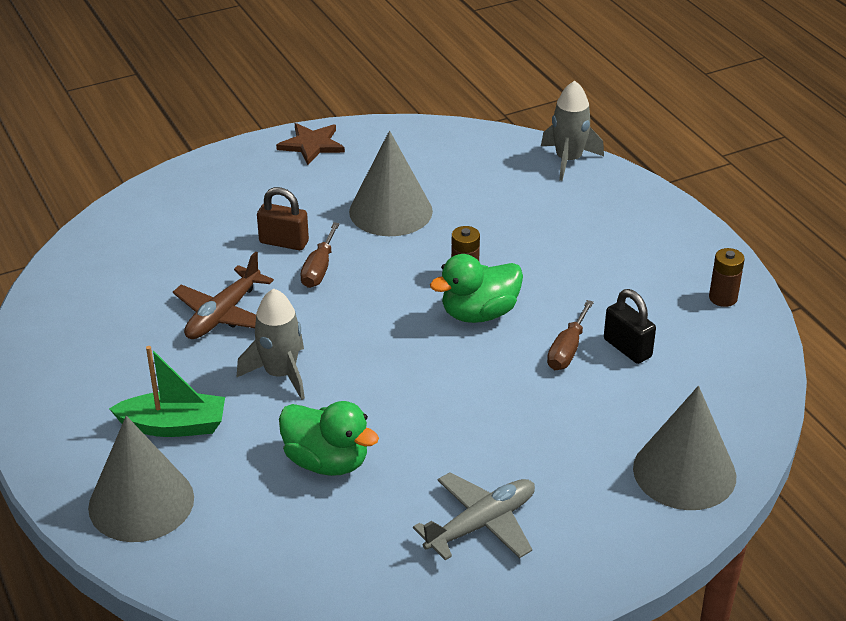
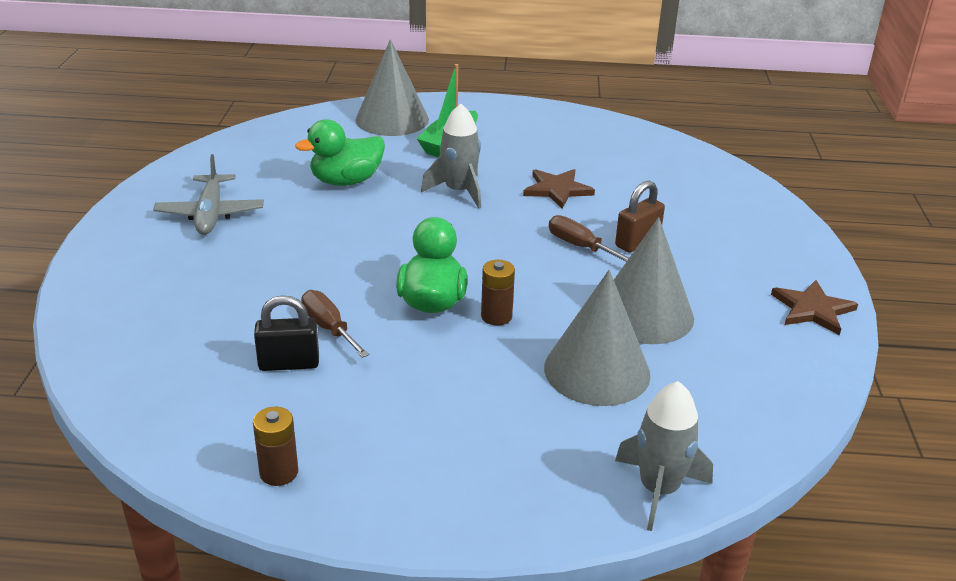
camera: 120 degrees right, 5 degrees down
brown plane [173,251,274,339] -> brown star [523,169,595,209]
grey cone [633,386,736,510] -> grey cone moved to [544,270,651,406]

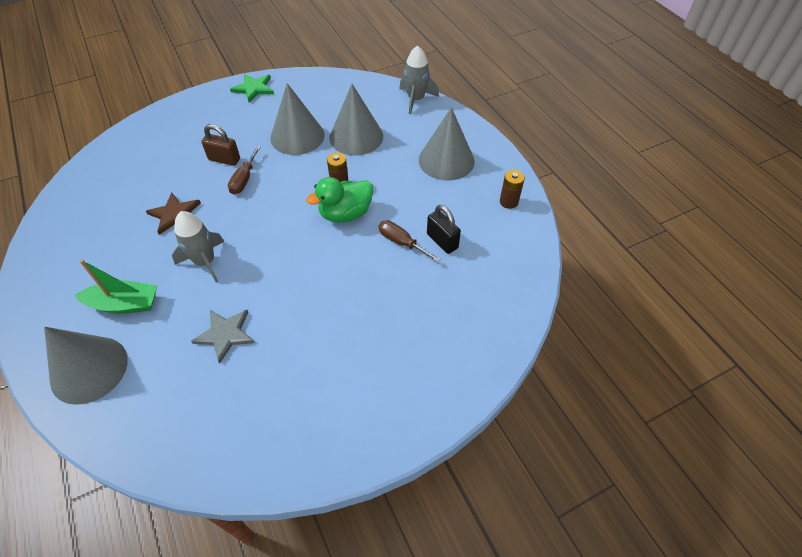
camera: 120 degrees left, 20 degrees up
grey plane [153,154,264,235] -> none
green duck [295,119,385,186] -> grey star [191,310,255,364]
brown screwdriver [301,290,369,358] -> brown screwdriver turned 105 degrees clockwise [379,220,441,262]
brown star [771,280,858,335] -> green star [230,74,274,103]
none -> grey cone [419,107,475,181]

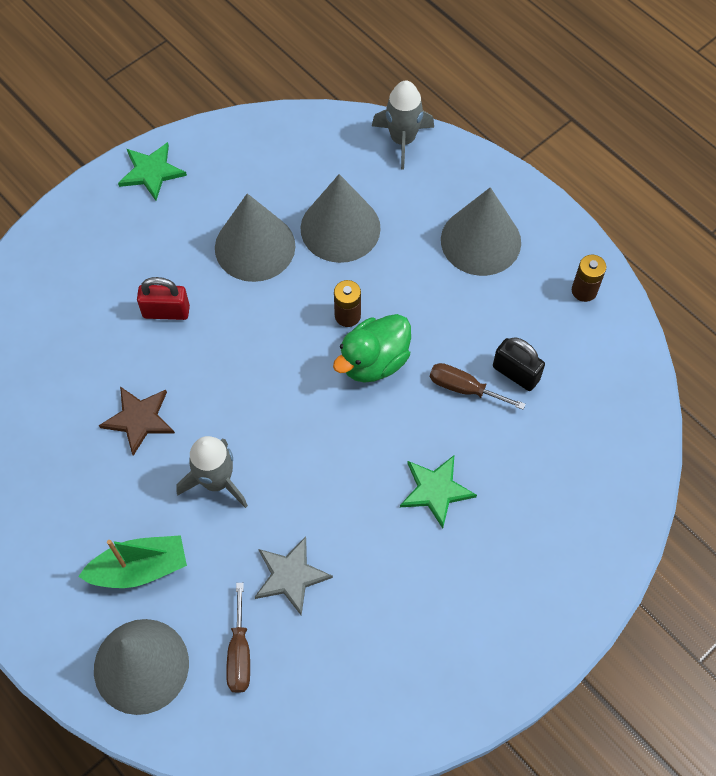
camera: 15 degrees left, 10 degrees up
brown padlock [201,124,240,166] -> red padlock [137,277,190,320]
brown screwdriver [228,146,261,195] -> brown screwdriver moved to [226,583,250,693]
none -> green star [400,455,477,528]

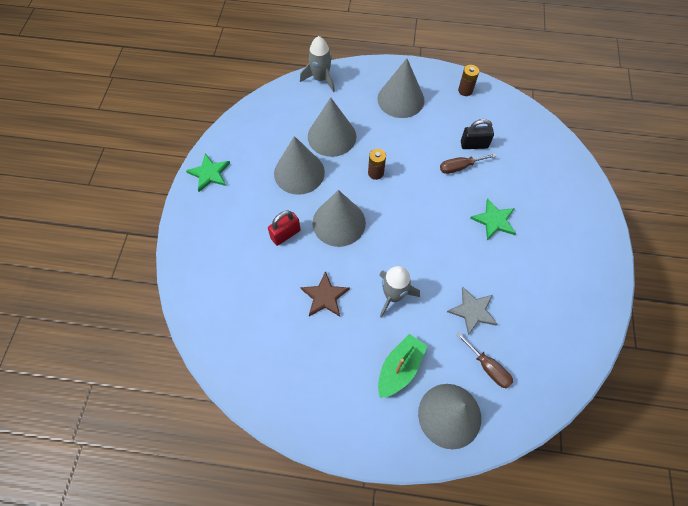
camera: 40 degrees left, 0 degrees up
green duck [333,314,411,383] -> none
none -> grey cone [312,190,366,247]

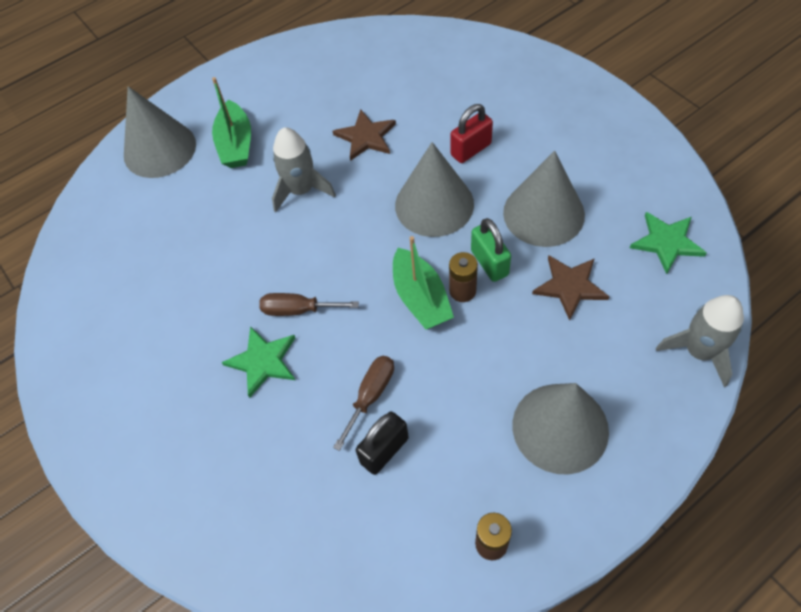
camera: 140 degrees right, 5 degrees down
green star [186,153,230,192] -> green star moved to [630,212,707,274]
red padlock [268,210,301,246] -> red padlock turned 45 degrees clockwise [450,104,493,163]
grey cone [308,97,356,157] -> brown star [532,255,610,321]
grey star [447,287,498,336] -> none
brown screwdriver [456,332,513,389] -> brown screwdriver moved to [259,293,359,316]
none -> green boat [393,236,454,329]
none -> green padlock [471,218,511,282]

